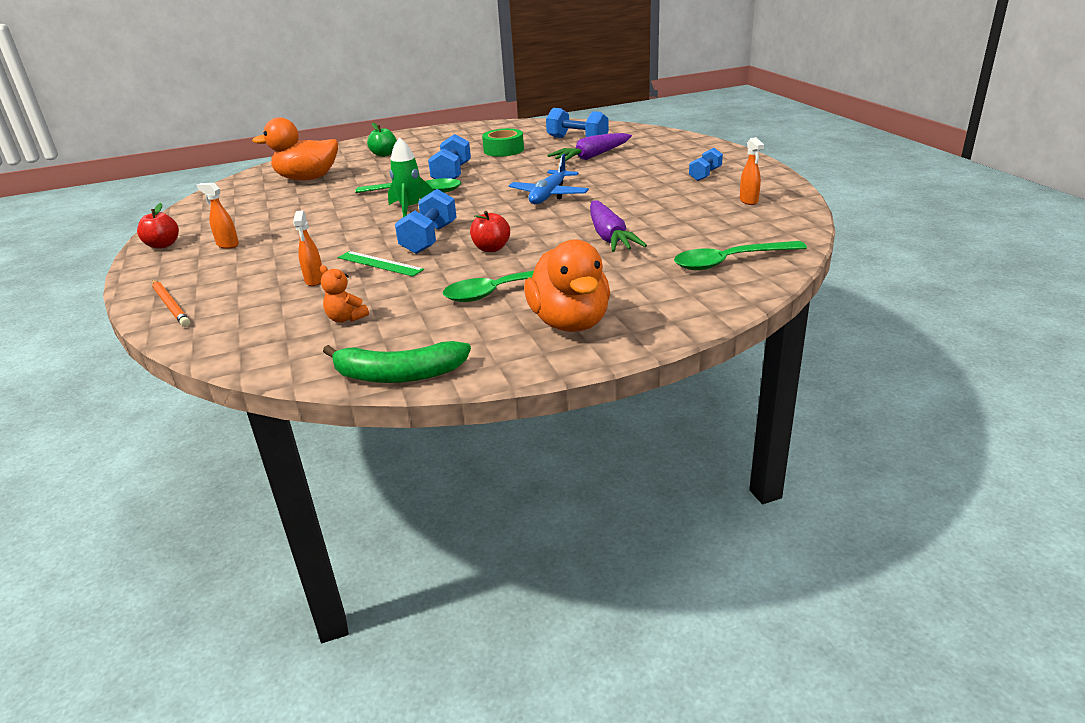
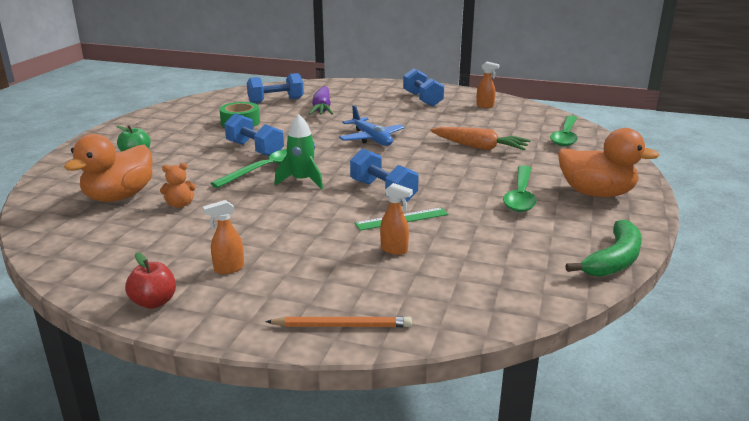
camera: 55 degrees left, 5 degrees down
orange teddy bear [320,265,369,323] -> orange teddy bear moved to [160,163,196,208]
red apple [470,211,510,252] -> none
purple carrot [590,200,647,252] -> orange carrot [430,127,531,151]
blue dumbbell [689,148,723,181] -> blue dumbbell [403,68,444,106], size x1.58

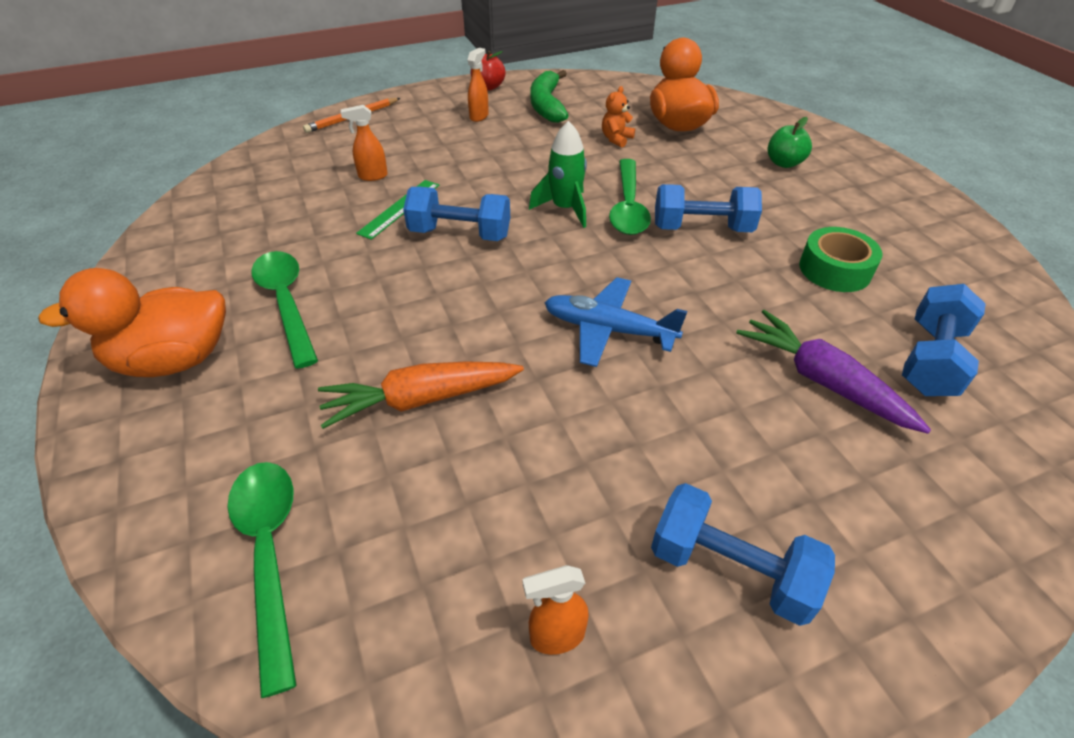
camera: 140 degrees right, 20 degrees up
green banana [565,219,642,277] -> green banana moved to [531,70,569,123]

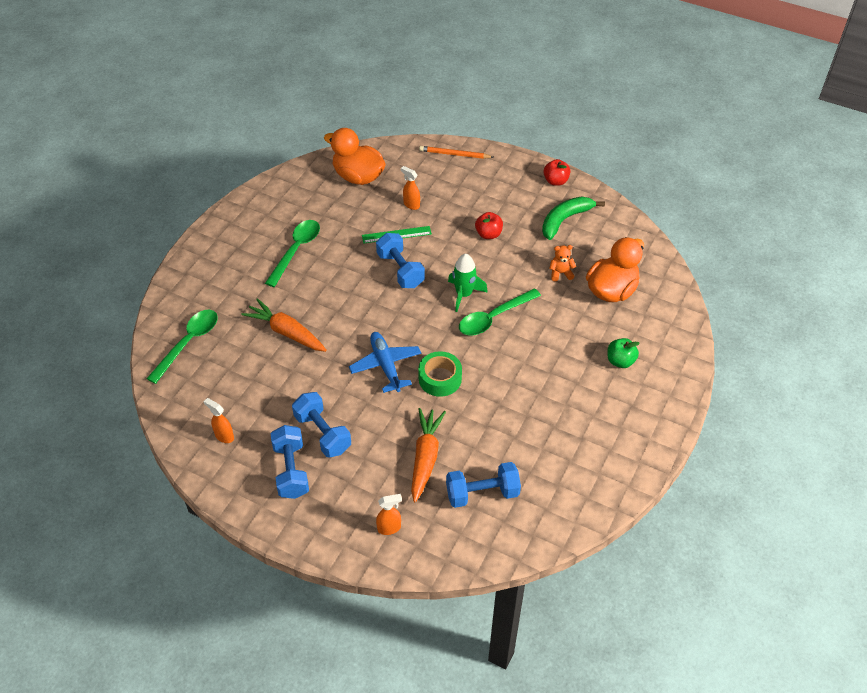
camera: 50 degrees right, 5 degrees up
orange duck [38,268,226,377] -> orange duck moved to [324,128,386,185]
orange spray bottle [467,48,489,122] -> orange spray bottle moved to [376,494,402,535]
blue dumbbell [655,184,762,232] -> blue dumbbell moved to [292,392,351,457]
purple carrot [736,310,931,434] -> orange carrot [411,408,446,502]
green tape [799,227,883,292] -> green tape moved to [418,351,462,397]
none -> red apple [475,212,503,239]

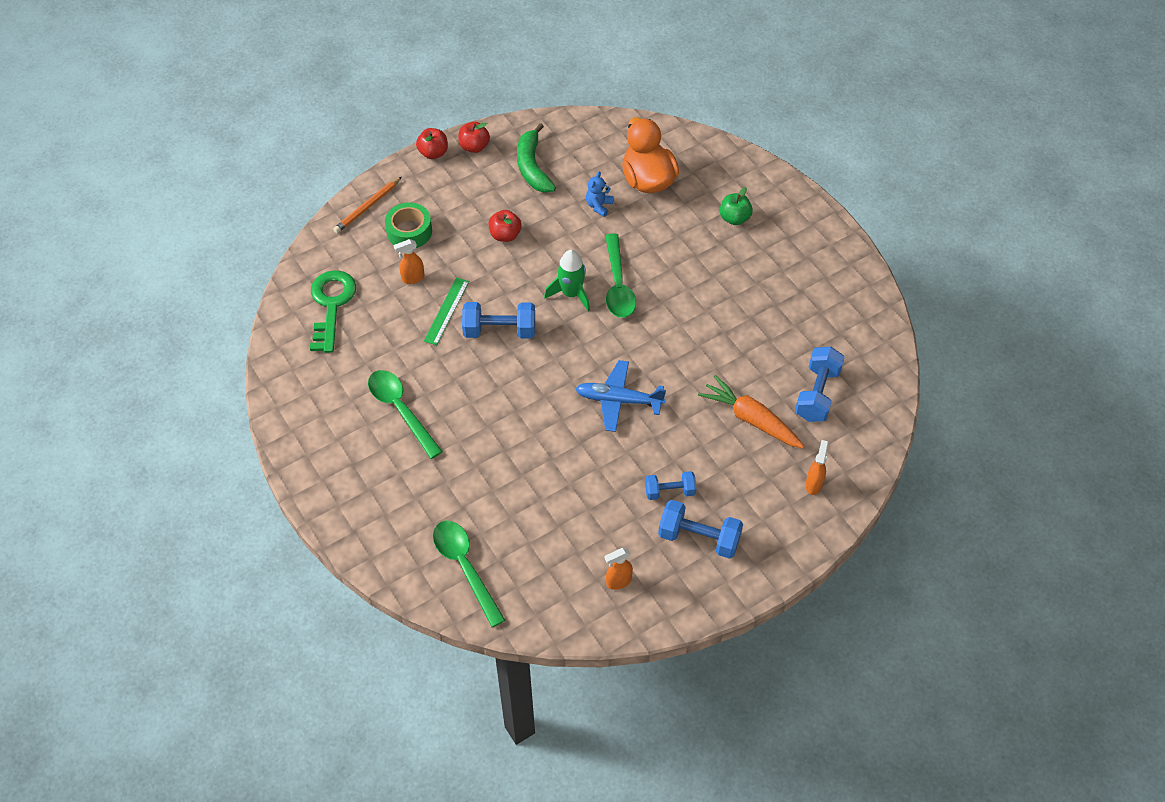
camera: 60 degrees left, 5 degrees up
orange carrot [241,298,327,352] -> none
blue dumbbell [292,392,351,457] -> blue dumbbell [645,471,696,500], size x0.63
orange duck [324,128,386,185] -> green key [310,270,356,353]
green tape [418,351,462,397] -> green tape moved to [385,202,432,248]
orange teddy bear [549,245,576,281] -> blue teddy bear [586,171,614,217]
none -> red apple [416,128,448,159]

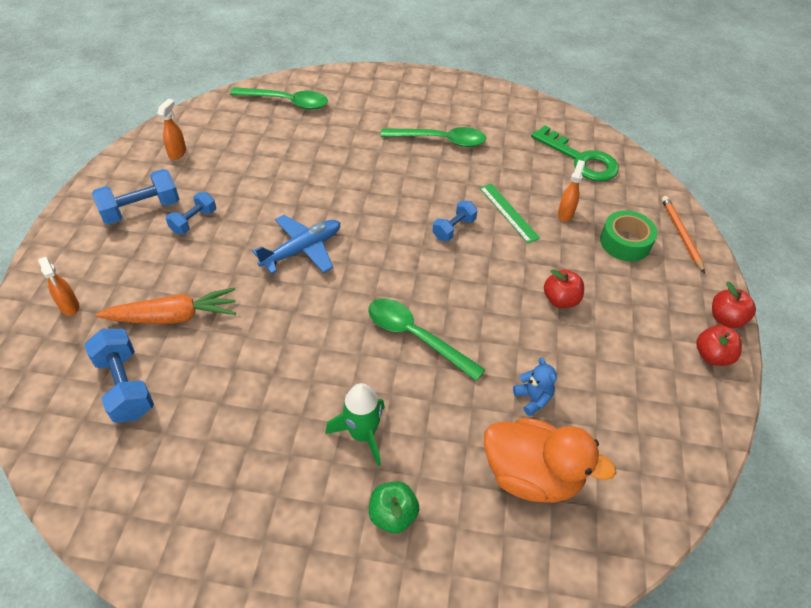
camera: 130 degrees right, 5 degrees down
blue dumbbell [462,302,535,338] -> blue dumbbell [432,201,478,241], size x0.63
green banana [517,123,556,193] -> none
green rocket [544,250,590,312] -> green rocket moved to [325,383,385,466]

